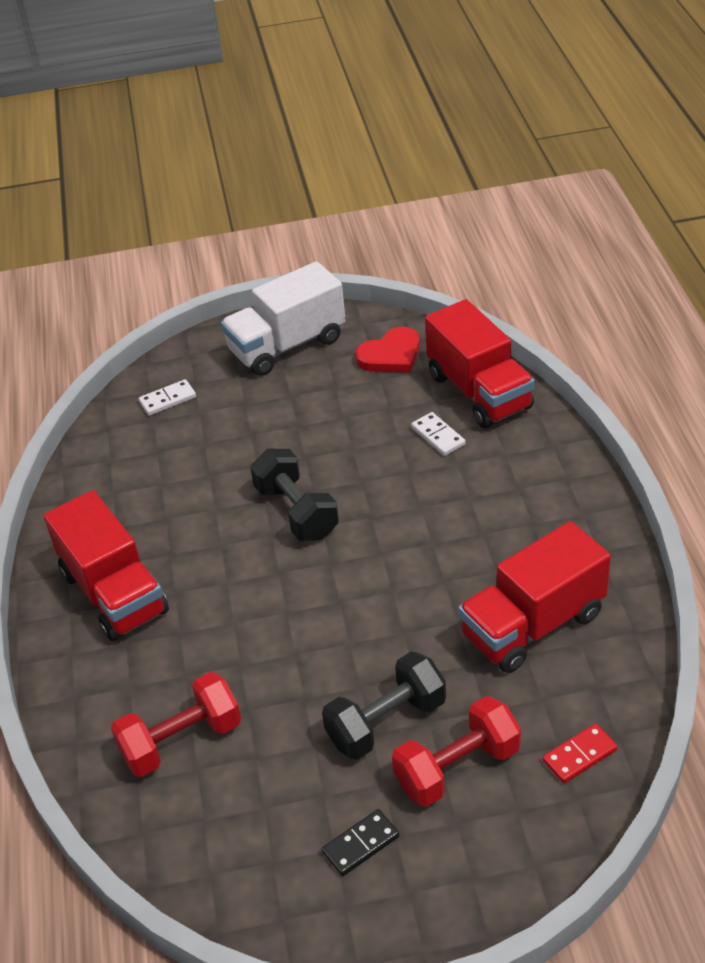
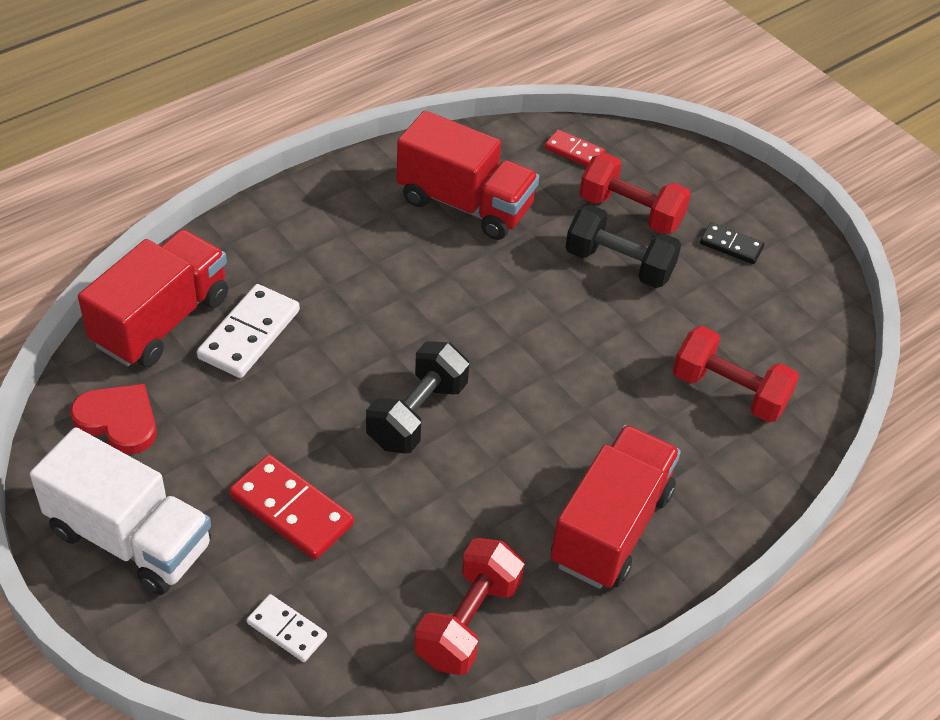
camera: 125 degrees left, 5 degrees up
white domino [411,412,466,456] -> white domino [197,284,300,378], size x1.68
none -> red domino [229,455,354,560]
none -> red dumbbell [414,538,524,675]

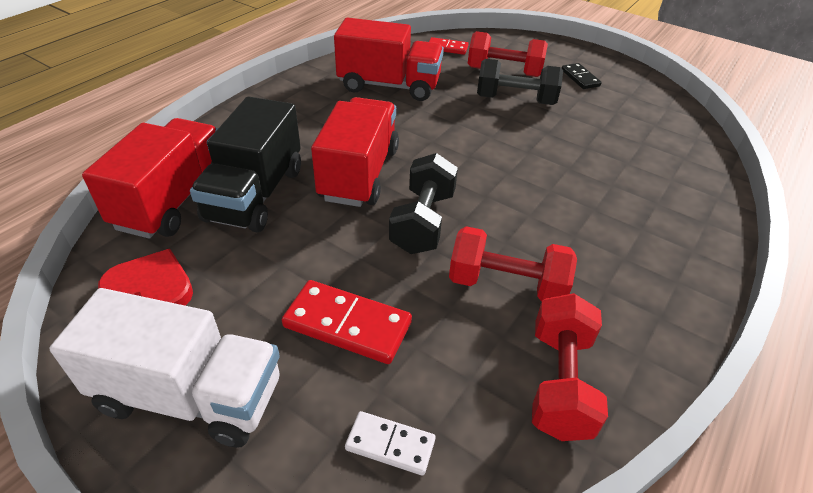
camera: 15 degrees left, 5 degrees down
white domino [197,284,300,378] -> black truck [190,96,301,232]
red truck [550,425,681,589] -> red truck moved to [311,97,399,207]
red dumbbell [673,326,799,423] -> red dumbbell moved to [449,226,577,302]
black domino [700,223,765,264] -> black domino turned 60 degrees clockwise [561,63,602,89]

